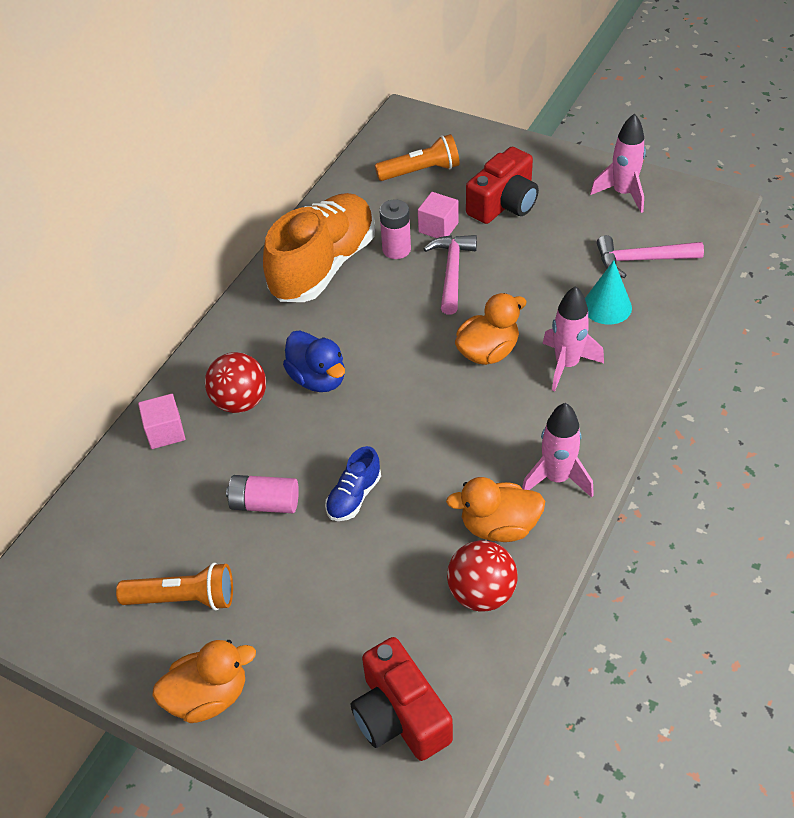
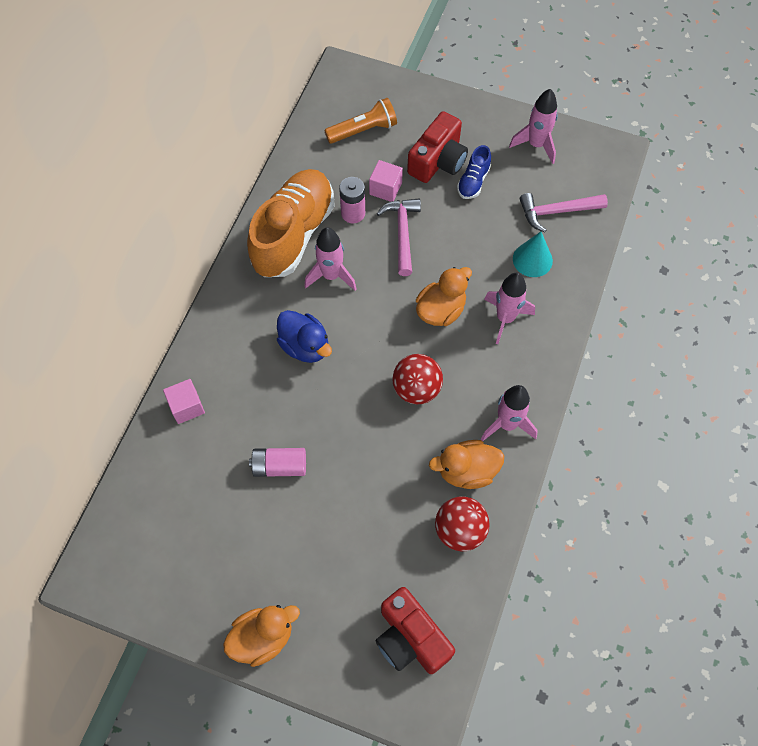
camera: 10 degrees left, 15 degrees up
orange flashlight [116,563,233,611] -> none
red ball [205,352,266,413] -> red ball moved to [392,354,443,404]
blue shoe [325,446,381,521] -> blue shoe moved to [457,145,491,199]
none -> pink rocket [304,227,357,291]

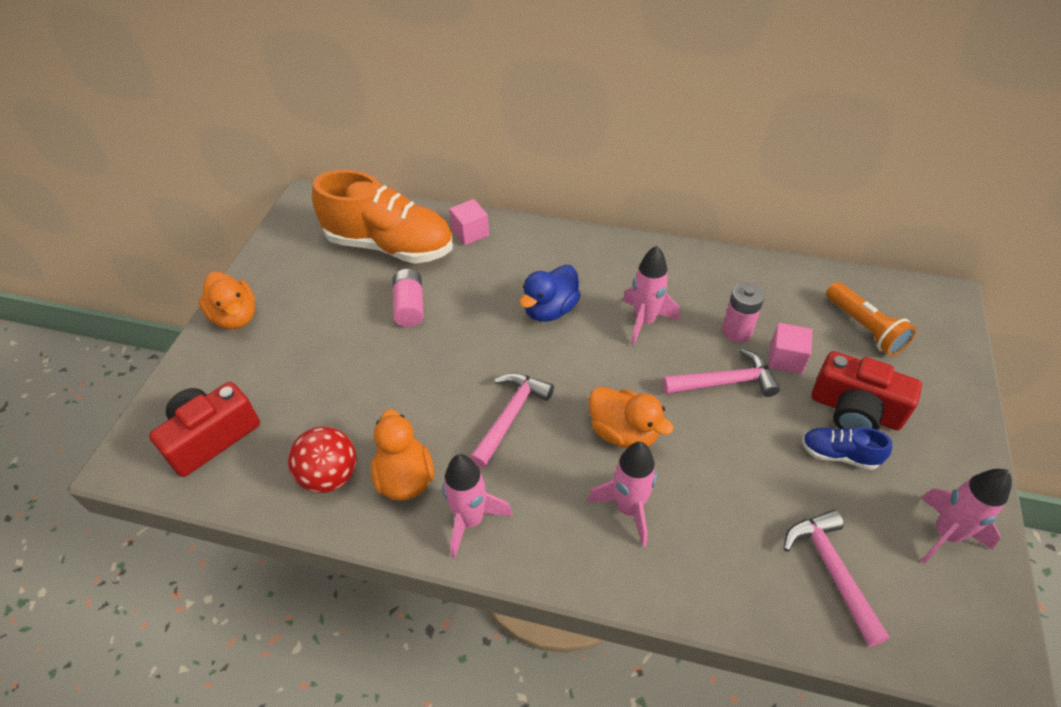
camera: 85 degrees right, 15 degrees down
orange shoe [247,169,335,277] -> orange shoe moved to [312,170,453,264]
red ball [392,354,443,404] -> pink hammer [470,373,554,468]
turquoise cone [513,232,553,277] -> none

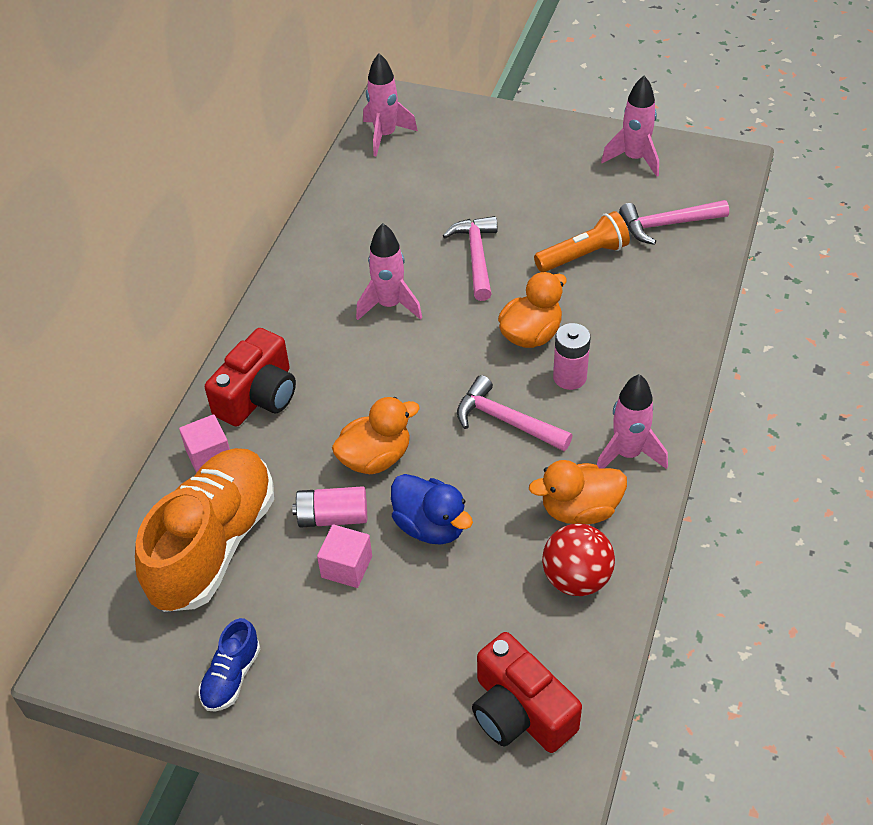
camera: 85 degrees left, 0 degrees up
orange duck [198,272,255,329] -> orange duck moved to [332,397,420,474]
blue duck [520,265,581,322] -> blue duck moved to [391,474,473,545]
pink rocket [587,442,657,547] -> pink rocket moved to [363,53,418,156]
pink battery [722,282,765,342] -> pink battery moved to [553,323,591,390]
pink cube [768,323,812,374] -> pink cube moved to [317,524,372,588]
blue shoe [802,427,892,470] -> blue shoe moved to [199,618,260,711]
red camera [812,351,922,430] -> red camera moved to [205,328,296,427]
orange flashlight [826,282,917,356] -> orange flashlight moved to [534,211,630,272]

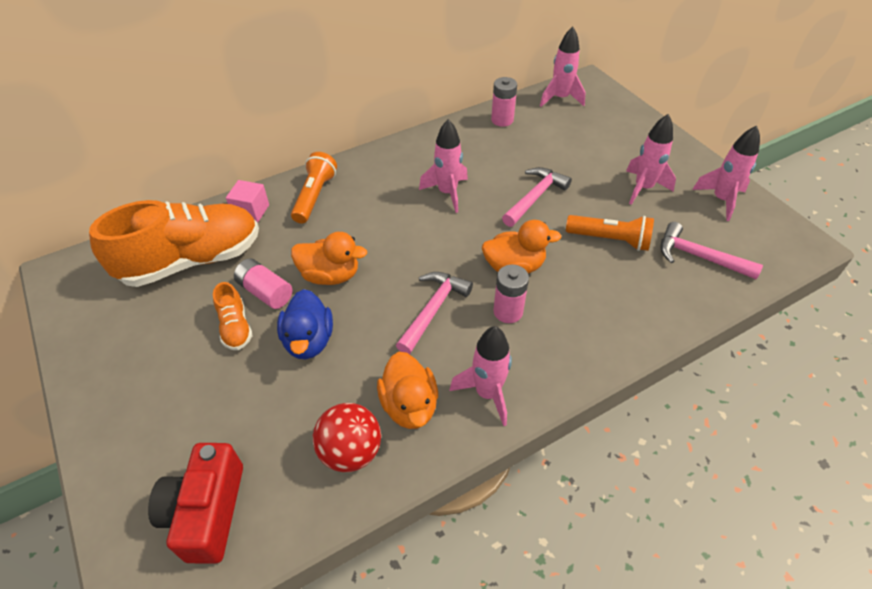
camera: 40 degrees right, 0 degrees up
blue shoe [199,618,260,711] -> none
red camera [205,328,296,427] -> orange flashlight [291,152,337,224]
pink cube [317,524,372,588] -> orange shoe [213,282,253,350]
pink hammer [457,375,573,451] -> pink hammer turned 45 degrees clockwise [396,272,473,354]
orange duck [529,460,627,524] -> orange duck turned 135 degrees counterclockwise [377,351,438,429]
none -> pink battery [491,77,517,127]
none -> pink rocket [626,114,676,205]

